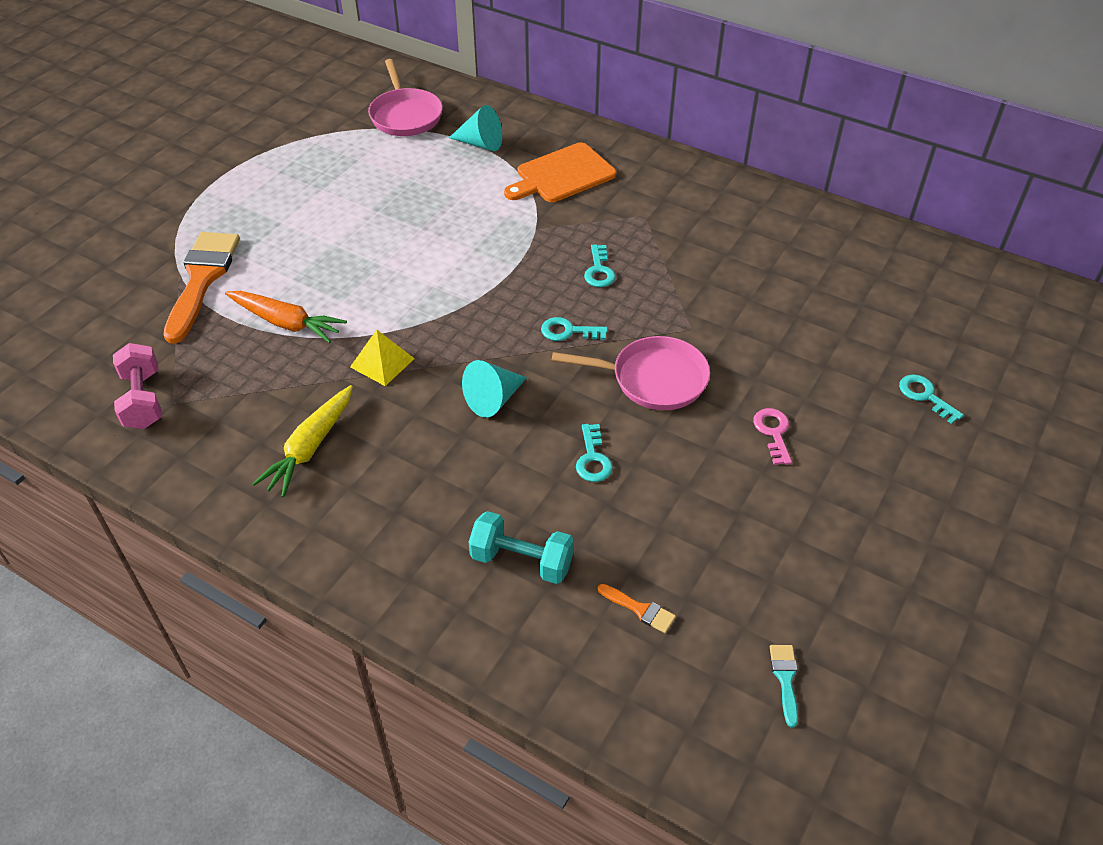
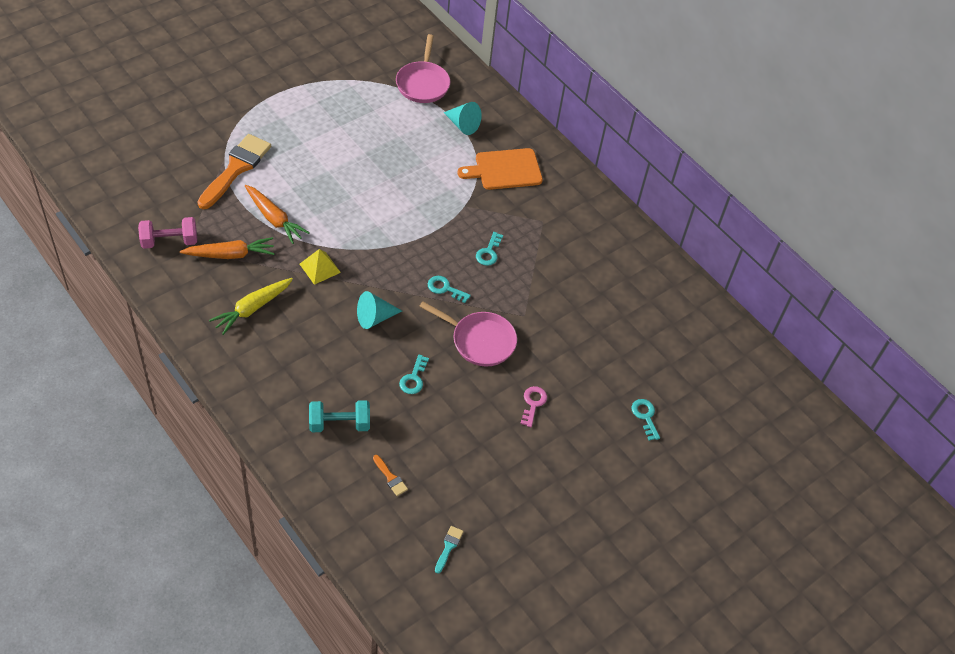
camera: 15 degrees right, 5 degrees up
pink dumbbell [113,343,162,429] -> pink dumbbell turned 75 degrees clockwise [138,217,197,249]
turquoise dumbbell [468,511,574,584] -> turquoise dumbbell turned 45 degrees counterclockwise [309,400,370,432]
none -> orange carrot [180,237,275,259]

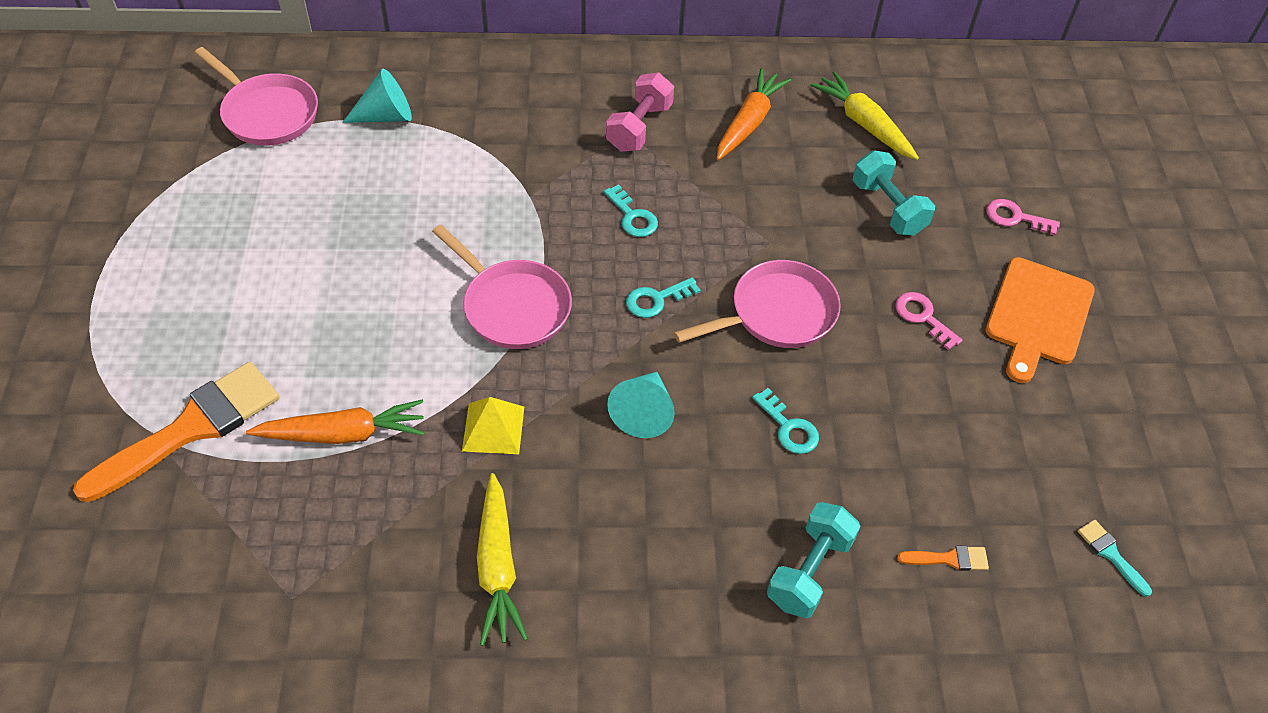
camera: 50 degrees left, 0 degrees up
pink dumbbell [138,217,197,249] -> pink dumbbell moved to [606,73,674,152]
orange carrot [180,237,275,259] -> orange carrot moved to [716,68,791,160]
orange brush [197,134,271,209] -> orange brush turned 75 degrees clockwise [73,362,279,502]
orange cutting board [458,148,543,190] -> orange cutting board moved to [985,257,1095,383]
turquoise key [632,399,660,441] -> pink key [986,199,1060,236]
none -> pink pan [432,225,572,349]
none -> yellow carrot [810,71,919,160]
none -> turquoise dumbbell [853,150,935,236]

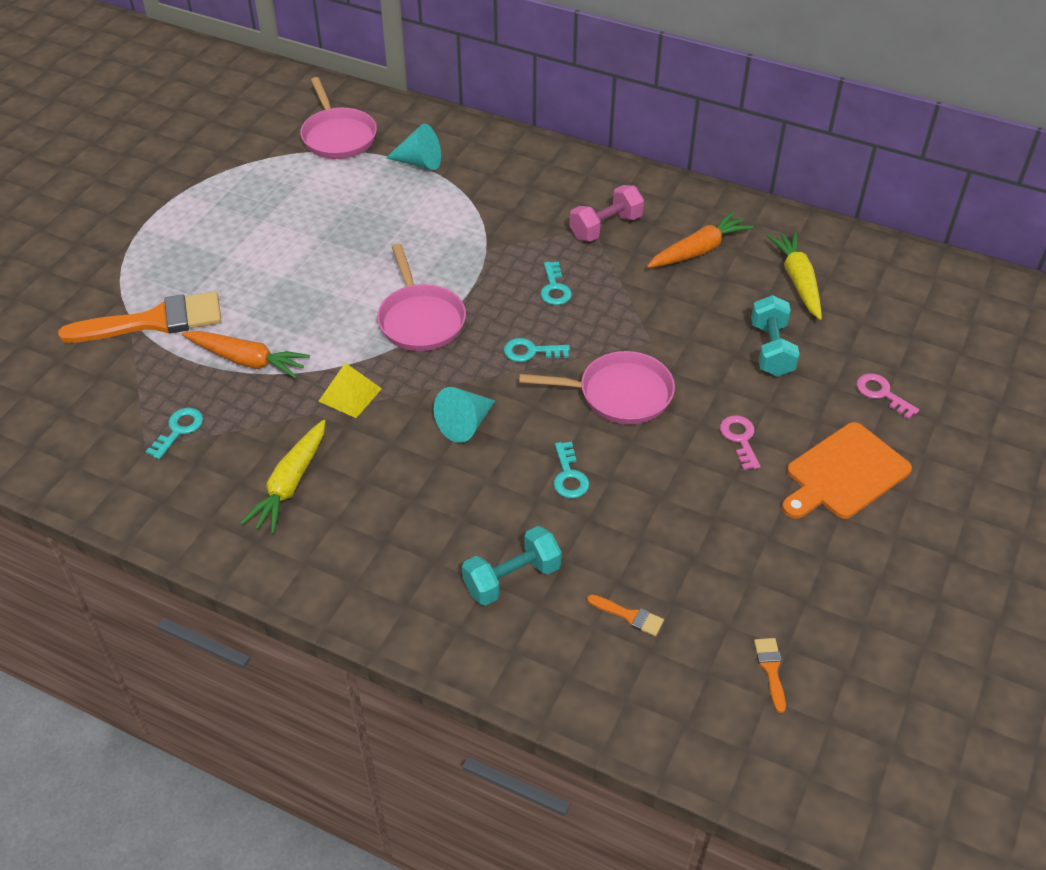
camera: 30 degrees right, 5 degrees down
turquoise brush [1078,520,1152,597] -> orange brush [754,638,786,713]
none -> turquoise key [146,408,203,460]

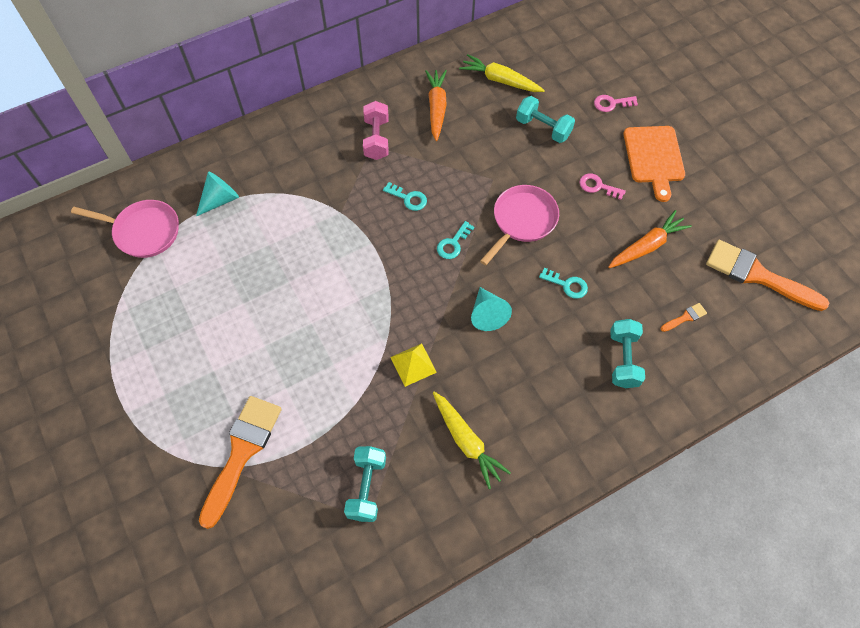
camera: 55 degrees left, 15 degrees up
turquoise key [146,408,203,460] -> turquoise dumbbell [344,446,386,522]
orange carrot [182,331,310,379] -> orange carrot moved to [608,210,692,268]
pink pan [377,244,466,351] -> none
orange brush [754,638,786,713] -> orange brush [706,240,830,311], size x2.43

